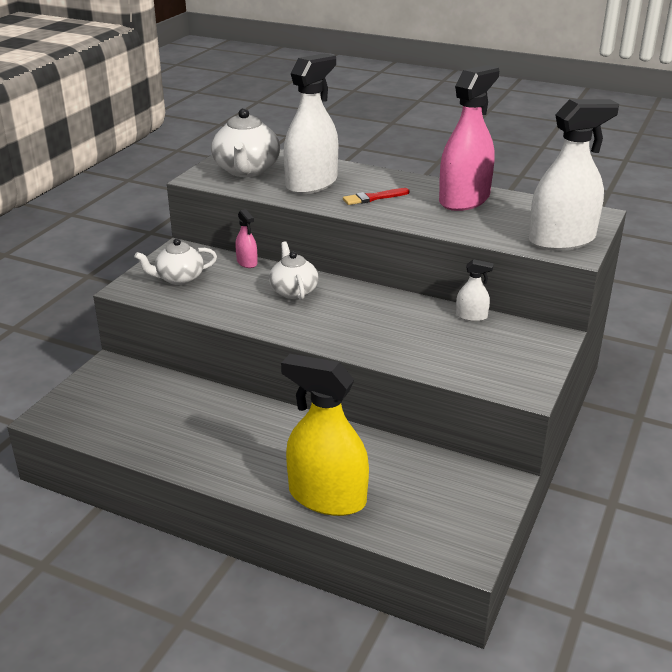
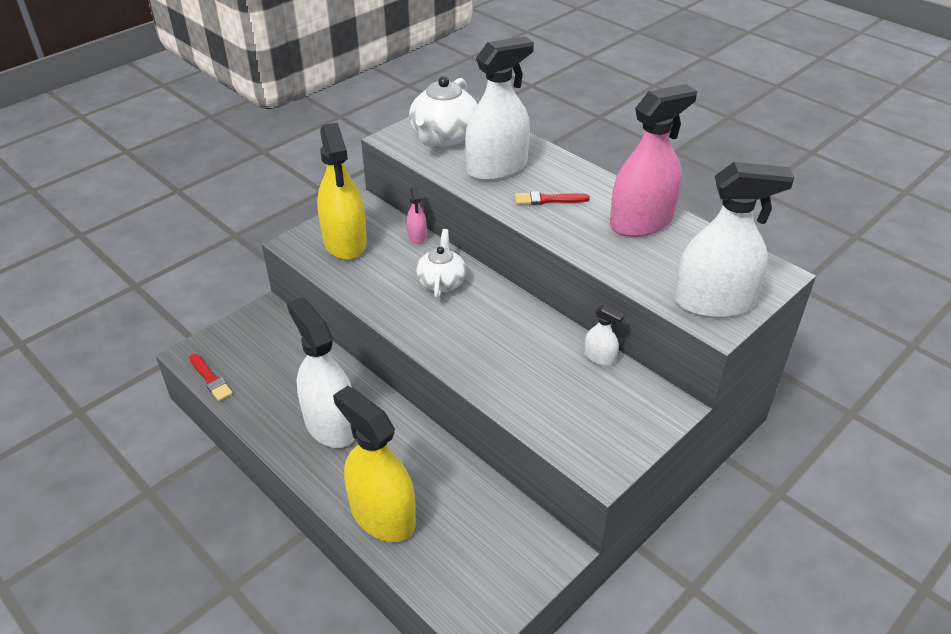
camera: 20 degrees right, 10 degrees up
white teapot [134,239,217,285] -> yellow spray bottle [317,123,367,260]
none -> red brush [189,354,233,401]
none -> white spray bottle [287,297,355,448]

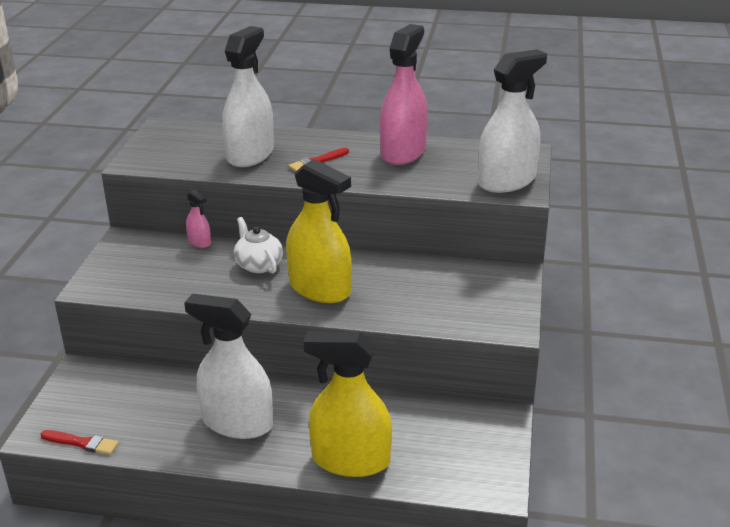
camera: 35 degrees left, 10 degrees down
yellow spray bottle [317,123,367,260] -> yellow spray bottle moved to [286,159,352,303]
white teapot [409,76,478,147] -> none
white spray bottle [584,305,624,366] -> none

